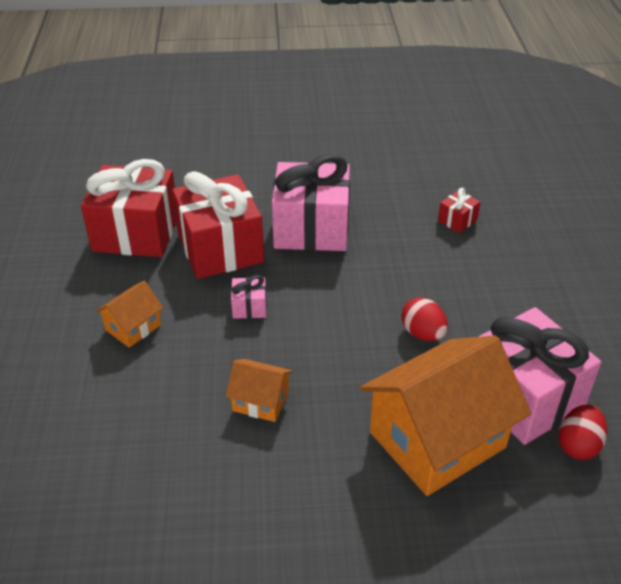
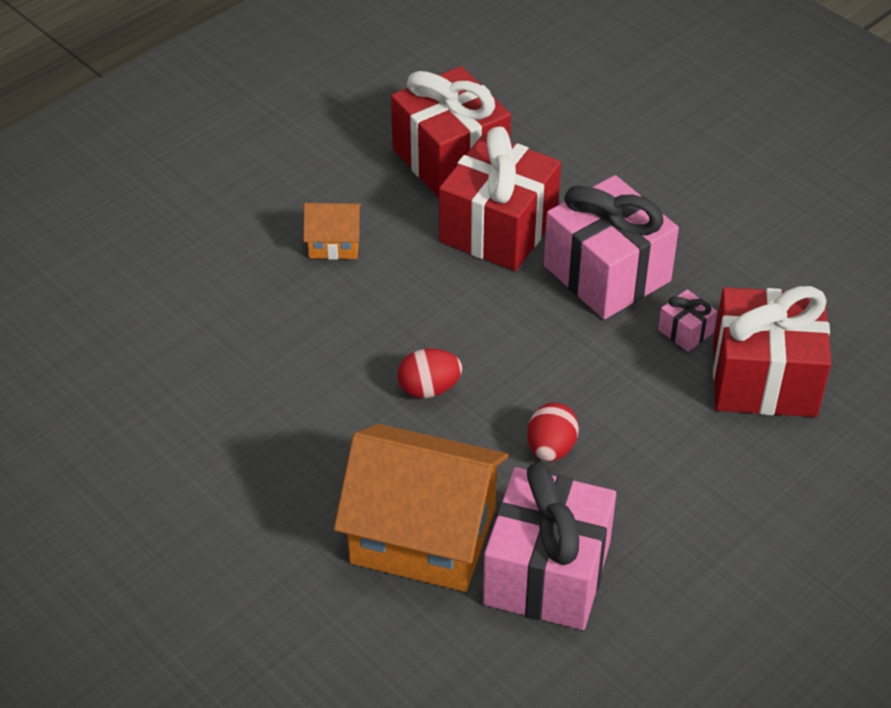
camera: 50 degrees right, 5 degrees up
orange house [225,359,293,422] -> none
pink gift [231,275,267,319] -> pink gift moved to [658,290,717,352]
red gift [438,188,480,233] -> red gift [713,286,831,417], size x2.39
red egg [558,404,608,460] -> red egg moved to [398,348,462,398]

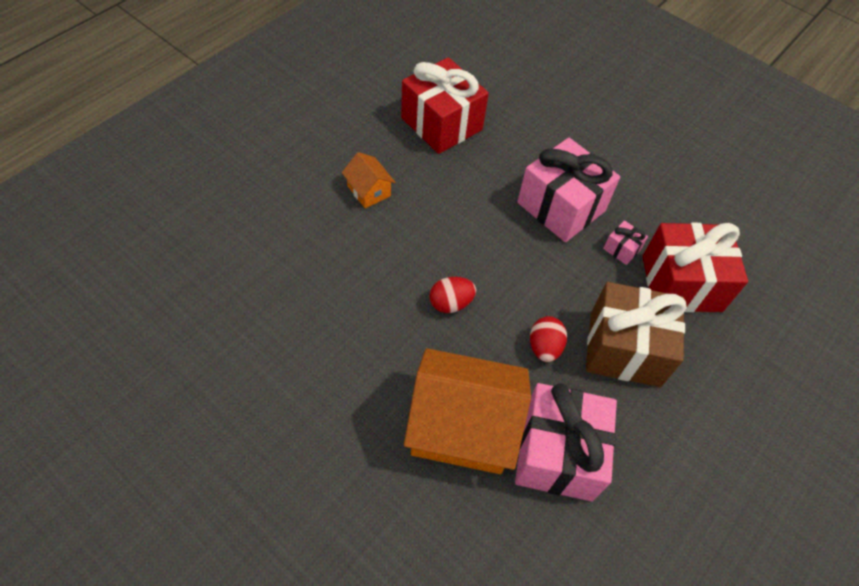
camera: 10 degrees left, 10 degrees up
orange house [303,203,362,260] -> orange house turned 60 degrees clockwise [342,152,396,208]
red gift [439,126,561,271] -> none
none -> brown gift [586,282,687,387]

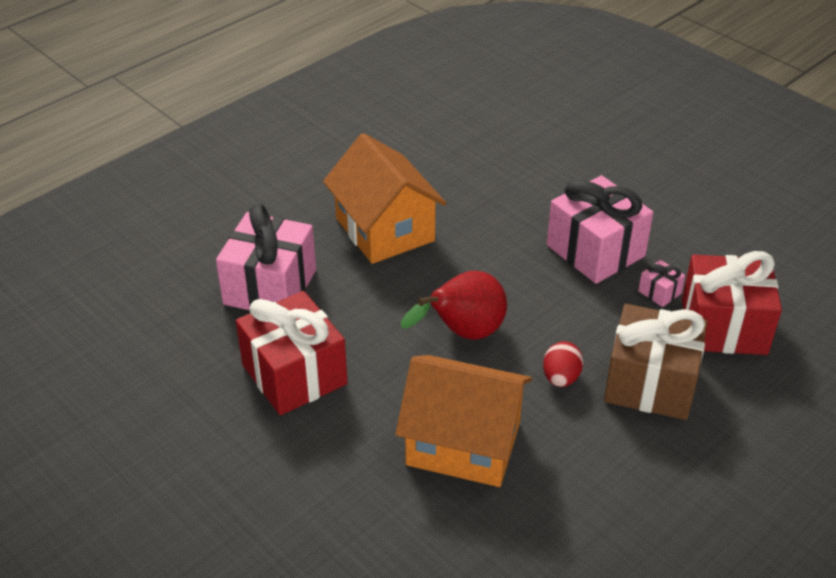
camera: 10 degrees right, 15 degrees down
orange house [342,152,396,208] -> orange house [323,133,447,264], size x2.15
red gift [401,57,489,154] -> red gift moved to [236,291,348,415]
red egg [429,277,476,313] -> red pear [401,271,507,340]
pink gift [515,383,617,502] -> pink gift moved to [216,204,316,310]

